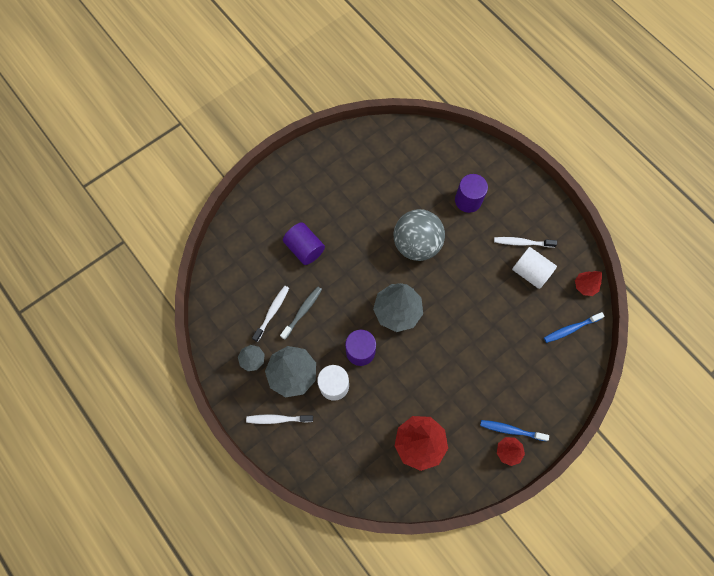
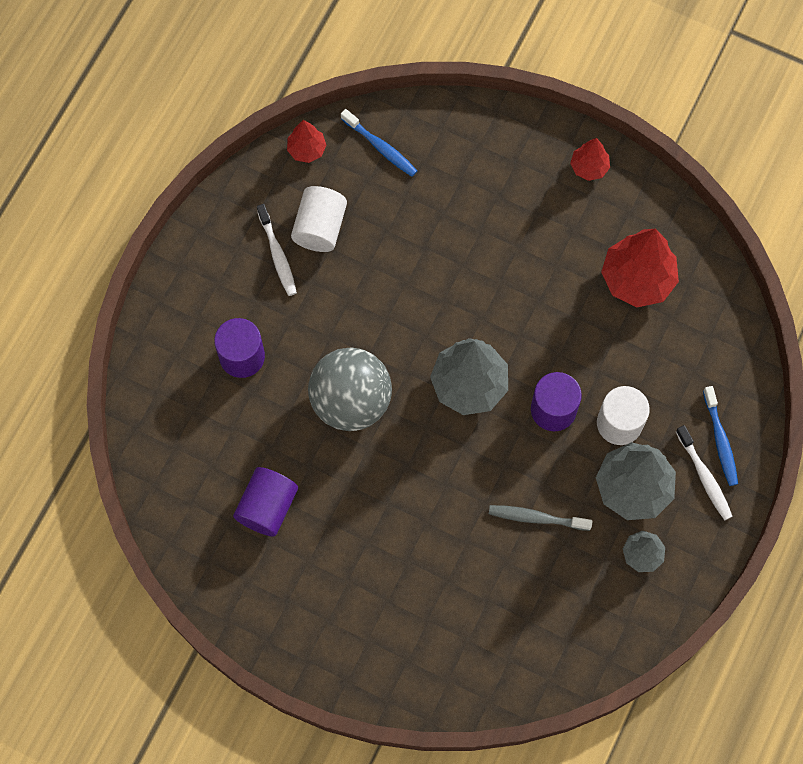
camera: 115 degrees left, 0 degrees up
white toothbrush [252,286,289,342] -> none
purple cylinder [283,222,325,265] -> purple cylinder moved to [233,467,298,537]
blue toothbrush [480,420,549,441] -> blue toothbrush moved to [703,386,738,486]

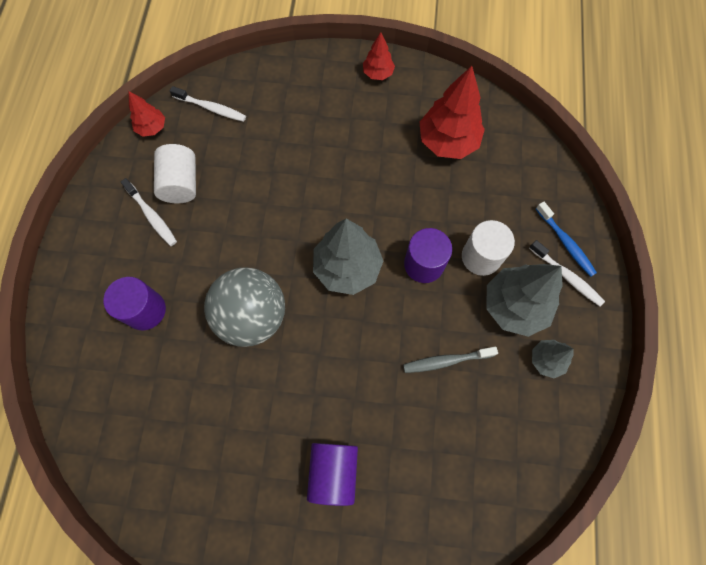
camera: 20 degrees left, 0 degrees up
purple cylinder [233,467,298,537] -> purple cylinder moved to [307,443,358,506]
blue toothbrush [341,109,417,177] -> white toothbrush [170,86,246,122]

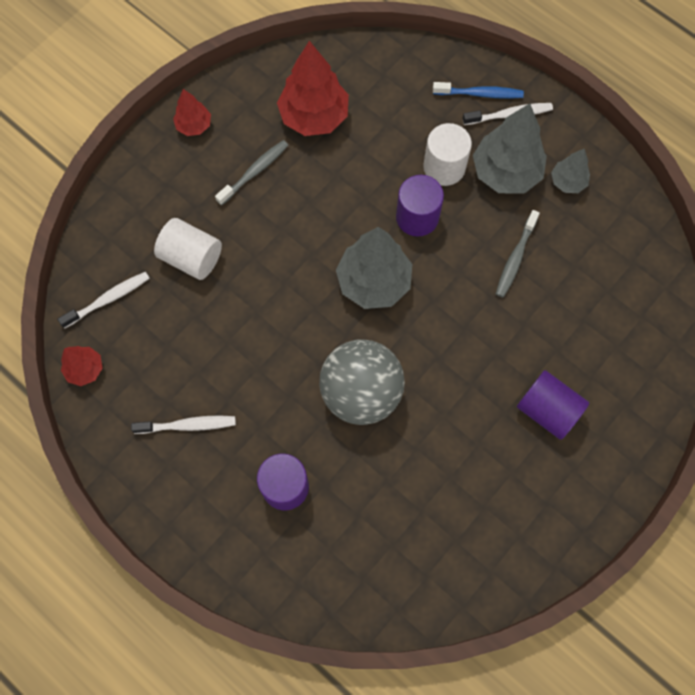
camera: 55 degrees left, 0 degrees up
white cylinder [154,144,196,203] -> white cylinder moved to [154,218,222,280]
none -> grey toothbrush [215,140,289,206]

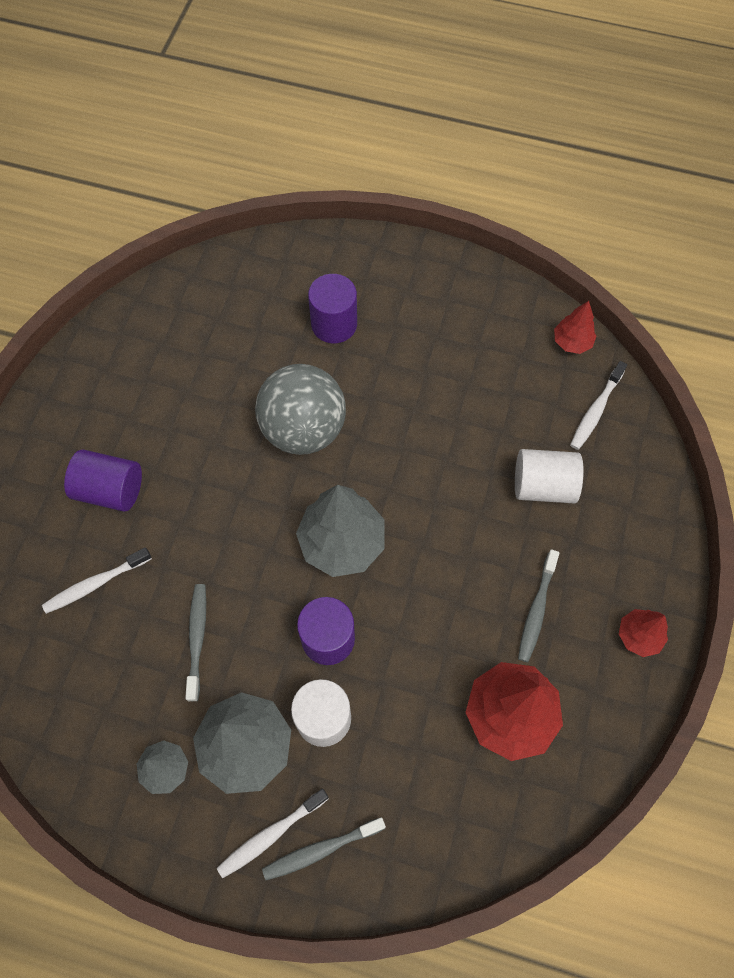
camera: 155 degrees right, 5 degrees down
white toothbrush [131,415,236,434] -> white toothbrush moved to [42,547,152,614]
blue toothbrush [433,82,524,99] -> grey toothbrush [262,817,386,880]

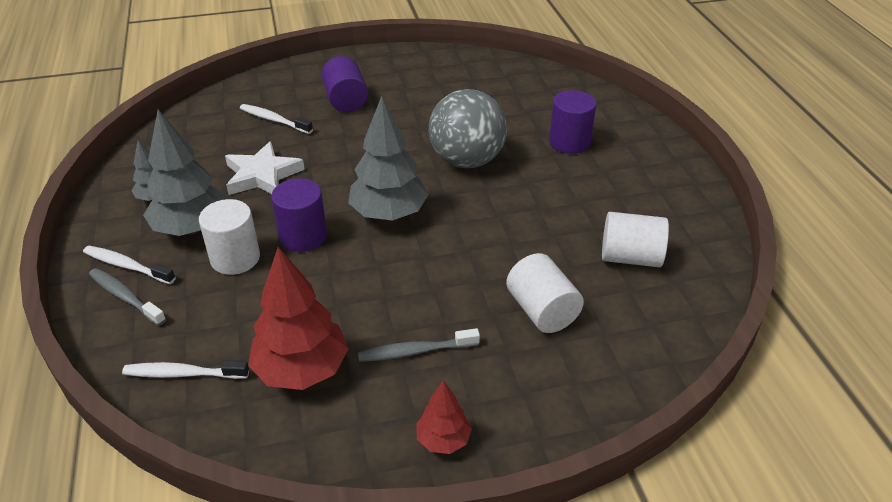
camera: 60 degrees right, 25 degrees down
grey toothbrush [185,584,206,701] -> white star [225,141,305,195]
red tree [554,301,596,354] -> none
white toothbrush [570,361,627,450] -> white toothbrush moved to [122,361,249,379]
none -> white cylinder [602,212,669,267]

